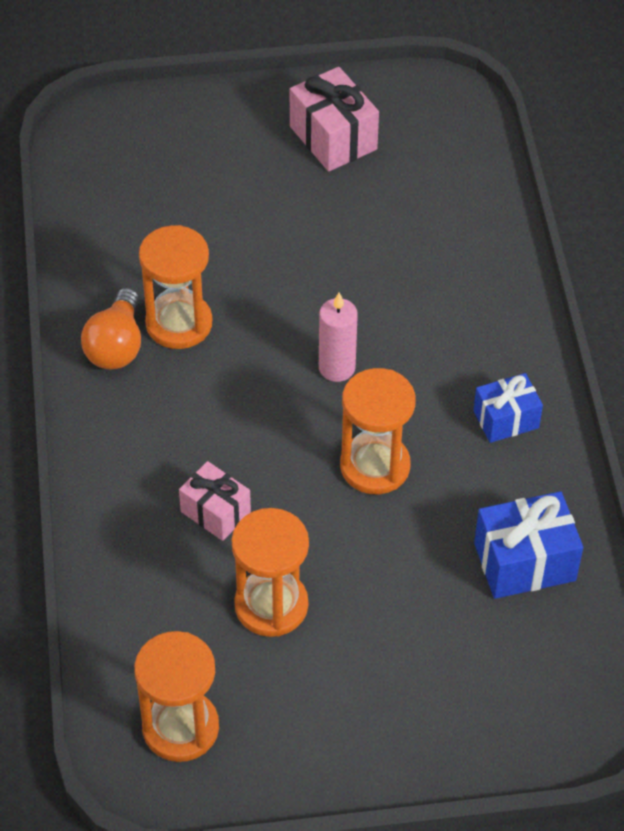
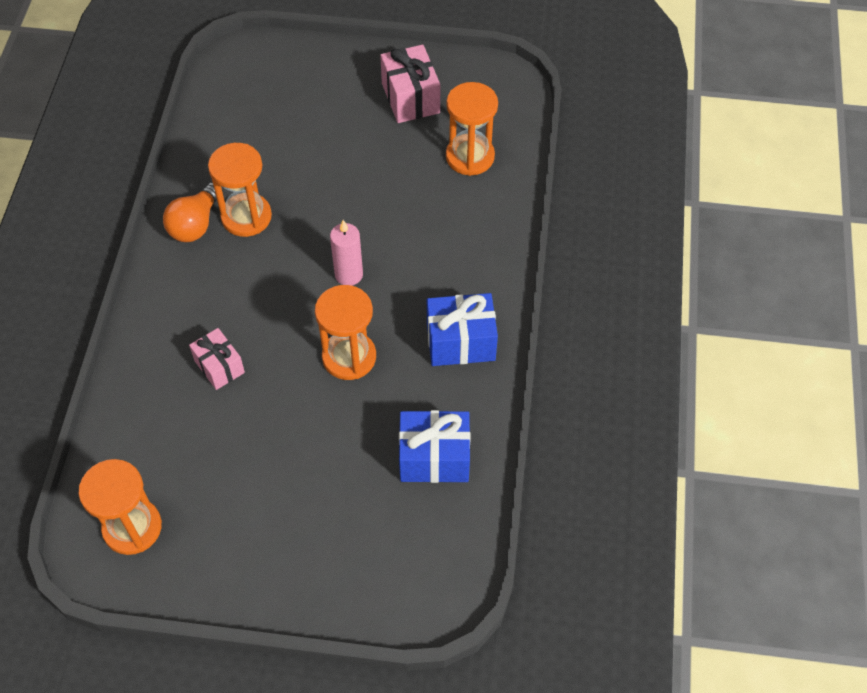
camera: 15 degrees right, 5 degrees up
orange hourglass [231,508,309,637] -> orange hourglass moved to [446,82,498,176]
blue gift [473,373,543,443] -> blue gift [427,293,498,366], size x1.52

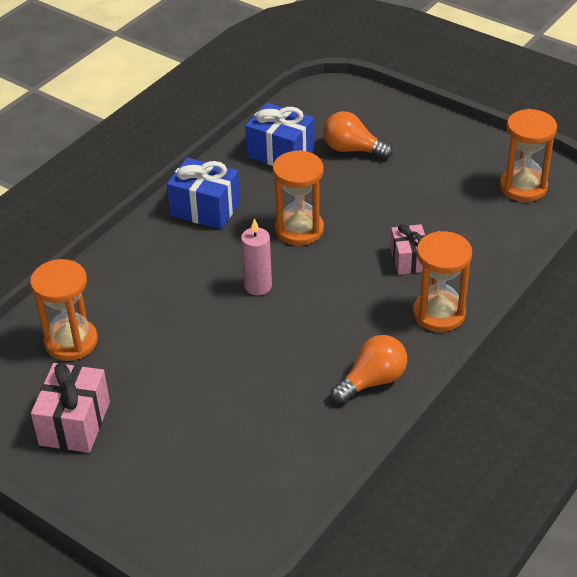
camera: 150 degrees left, 15 degrees down
orange hourglass [208,143,272,237] -> orange hourglass moved to [413,231,472,332]
none -> orange light bulb [323,111,393,159]

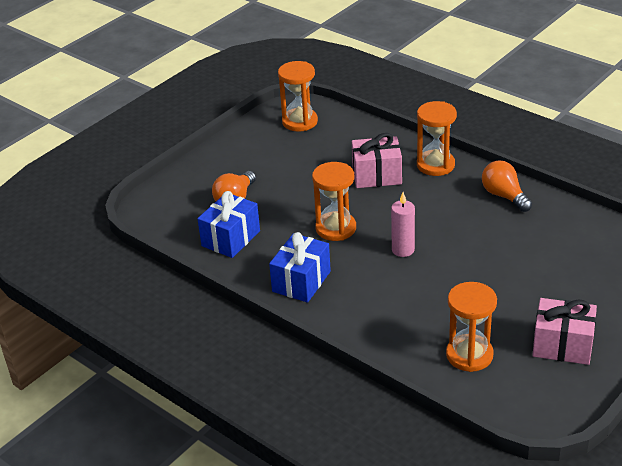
camera: 85 degrees left, 5 degrees down
pink gift [390,224,426,275] -> pink gift [352,133,402,188], size x1.52

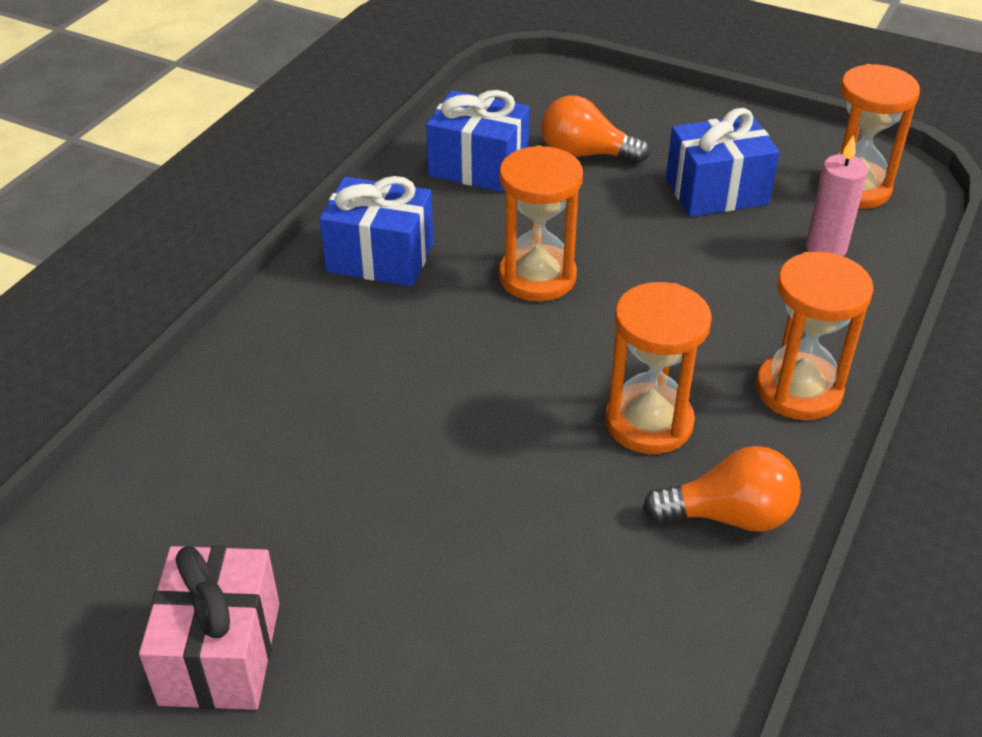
camera: 75 degrees right, 5 degrees up
pink gift [352,133,402,188] -> none
pink candle [391,192,415,257] -> pink candle moved to [805,135,868,256]
orange hourglass [446,282,497,372] -> orange hourglass moved to [605,282,712,454]
orange light bulb [482,160,532,212] -> orange light bulb turned 45 degrees clockwise [643,446,801,532]
none -> blue gift [666,108,780,217]

